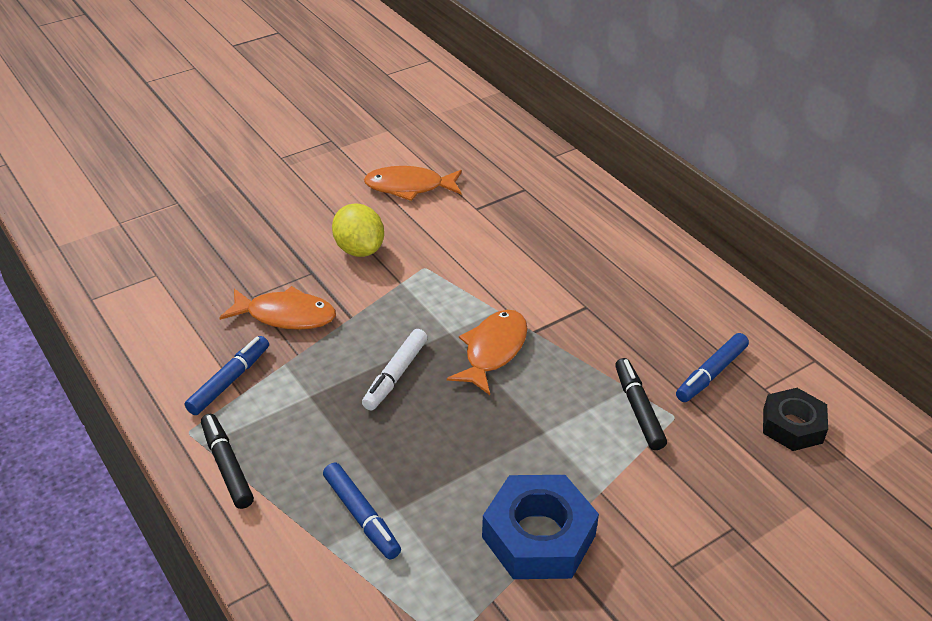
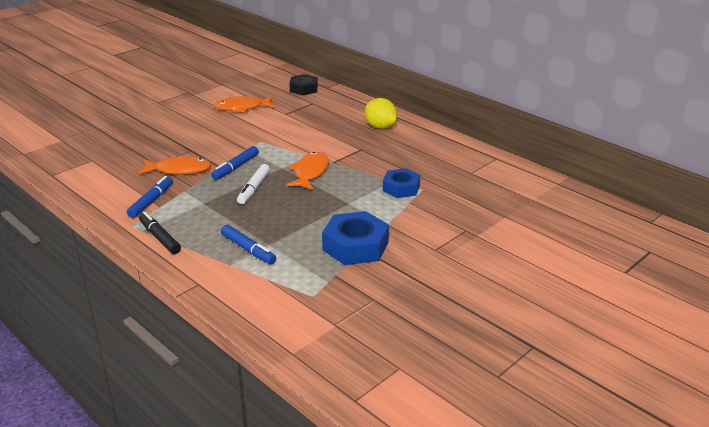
camera: 10 degrees left, 10 degrees down
yellow lemon [332,203,384,257] -> yellow lemon moved to [365,98,397,129]
black marker [615,358,667,450] -> blue nut [383,168,420,198]
blue marker [676,333,749,402] -> blue marker moved to [211,146,259,180]
black nut [763,388,828,451] -> black nut moved to [290,74,318,95]

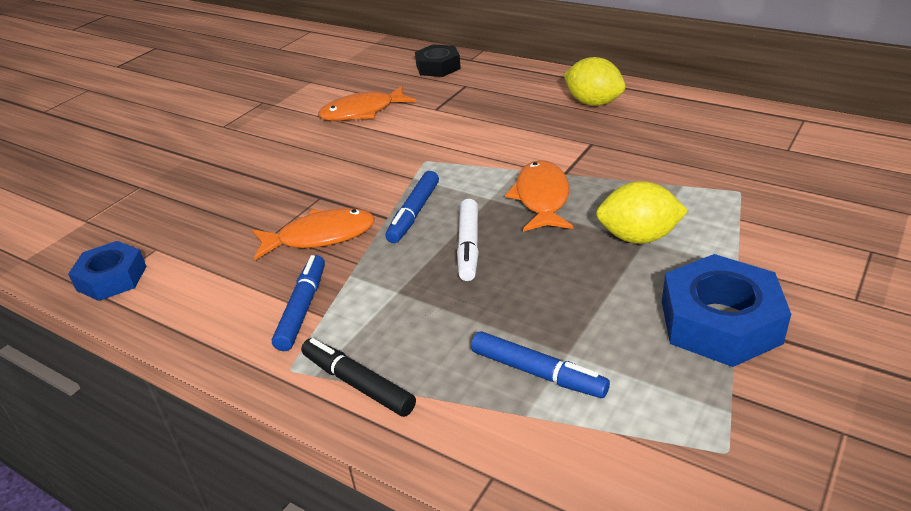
camera: 10 degrees left, 5 degrees up
blue nut [383,168,420,198] -> blue nut moved to [68,241,147,301]
none -> yellow lemon [596,181,688,244]

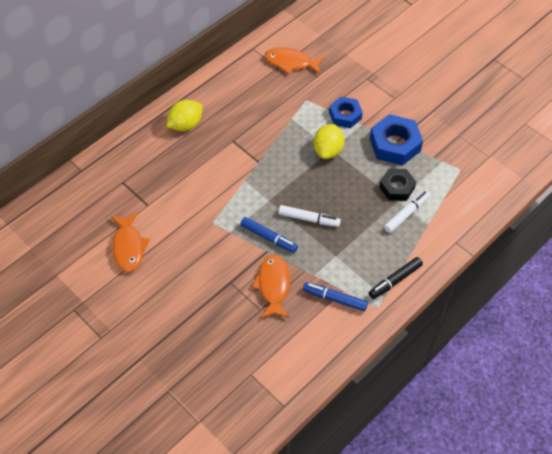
camera: 80 degrees left, 20 degrees up
blue nut [68,241,147,301] -> blue nut moved to [329,97,363,128]
black nut [415,45,461,77] -> black nut moved to [379,169,416,201]
blue marker [471,331,610,398] -> white marker [384,190,430,233]
orange fish [505,160,573,232] -> orange fish moved to [265,47,325,75]

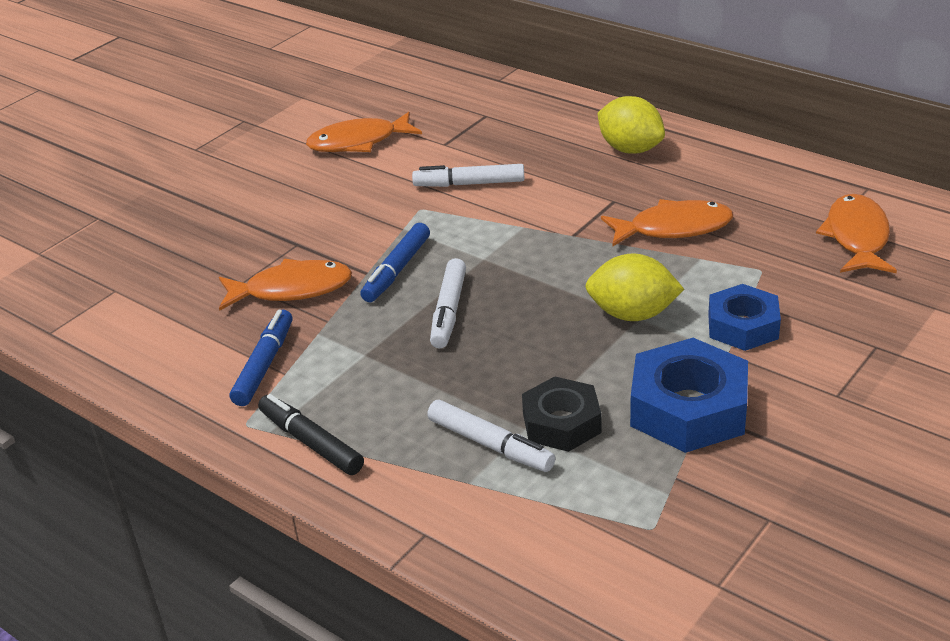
camera: 85 degrees right, 20 degrees down
none -> white marker [412,164,524,187]
none -> orange fish [601,199,733,247]

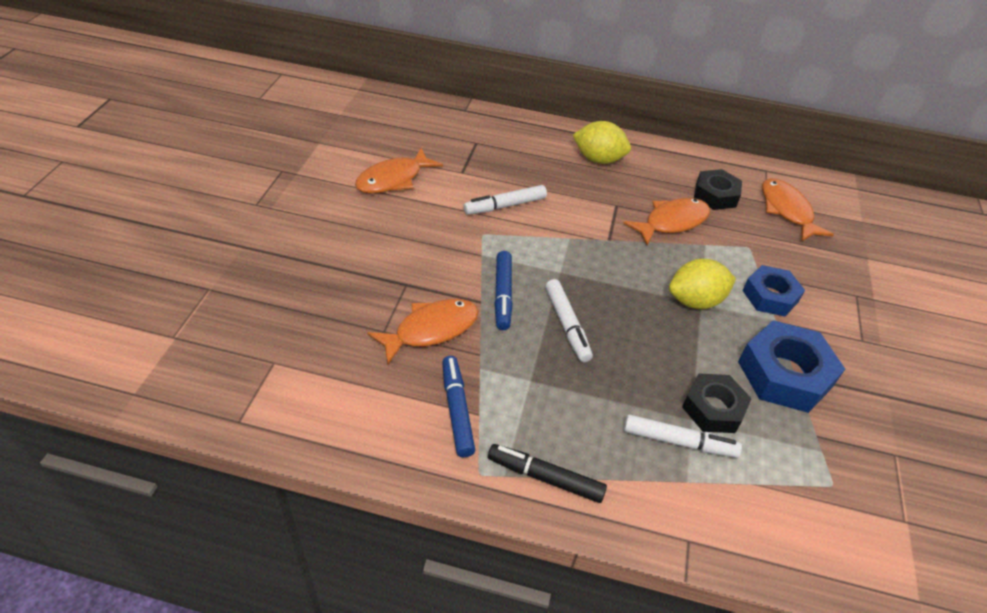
camera: 30 degrees left, 10 degrees up
none -> black nut [694,169,742,210]

